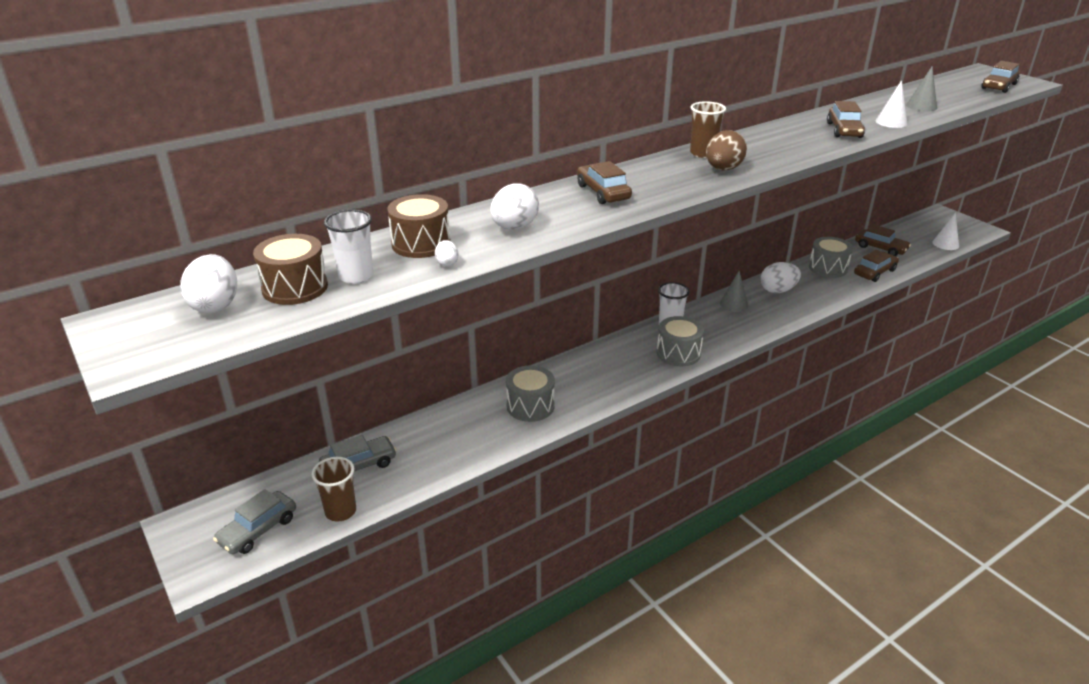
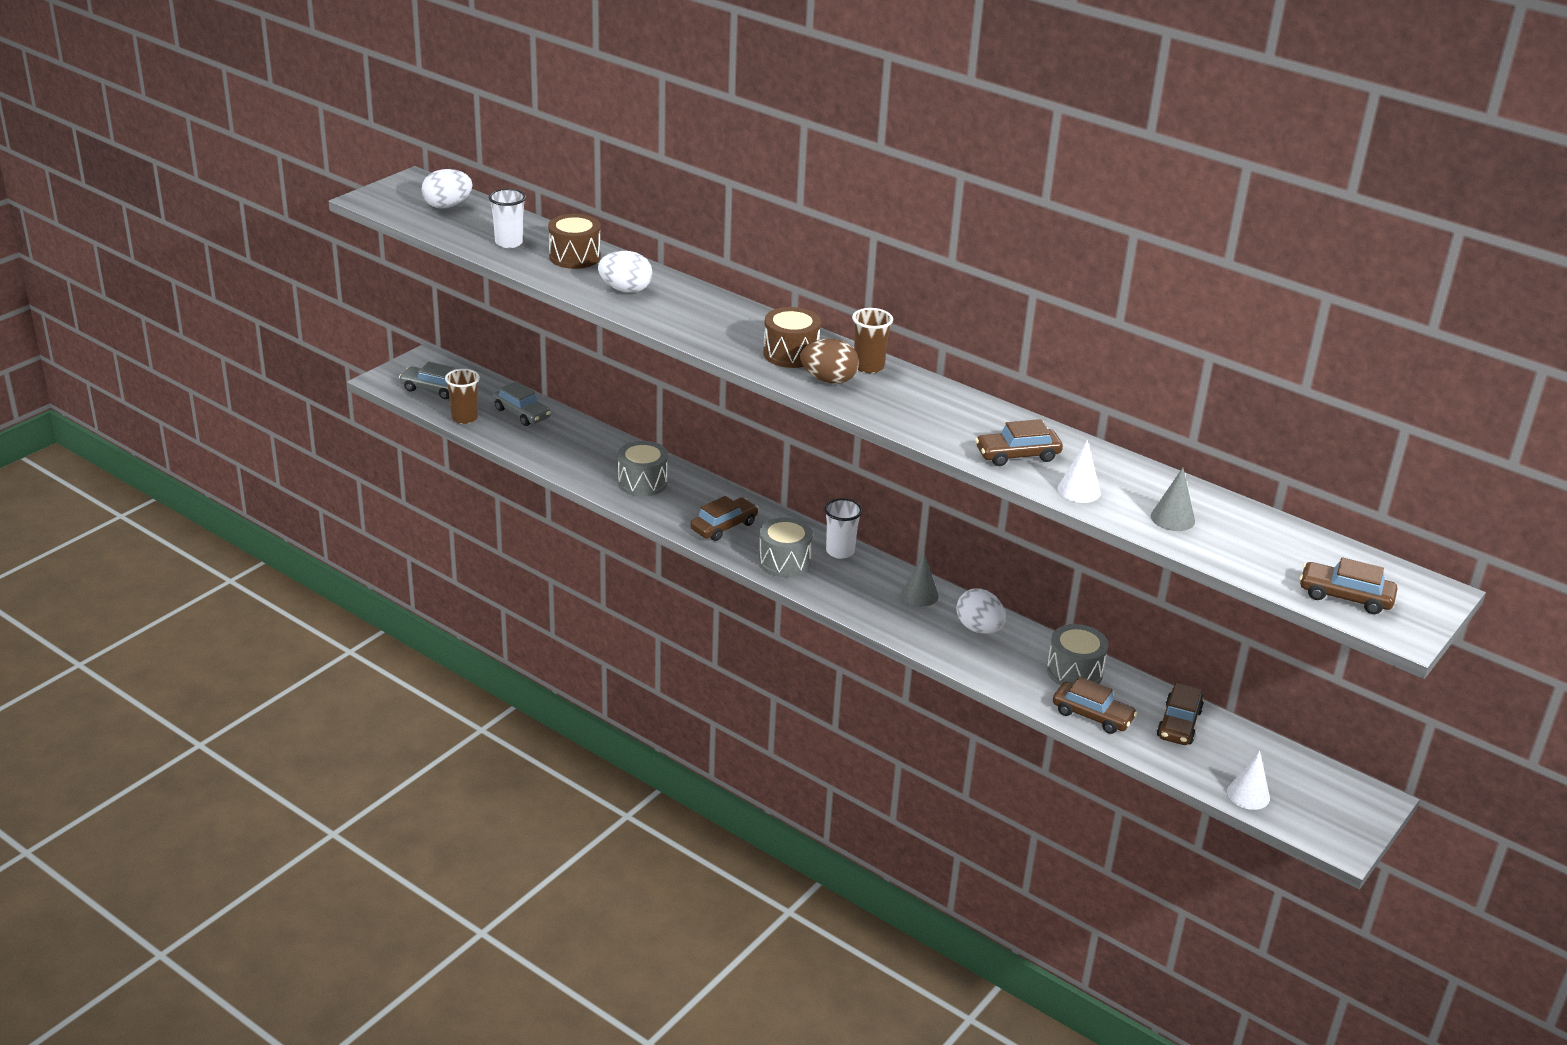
camera: 70 degrees right, 0 degrees up
brown drum [253,234,328,305] -> brown drum moved to [763,307,821,368]
white egg [435,240,458,266] -> none
brown car [577,161,632,204] -> brown car moved to [690,496,759,541]

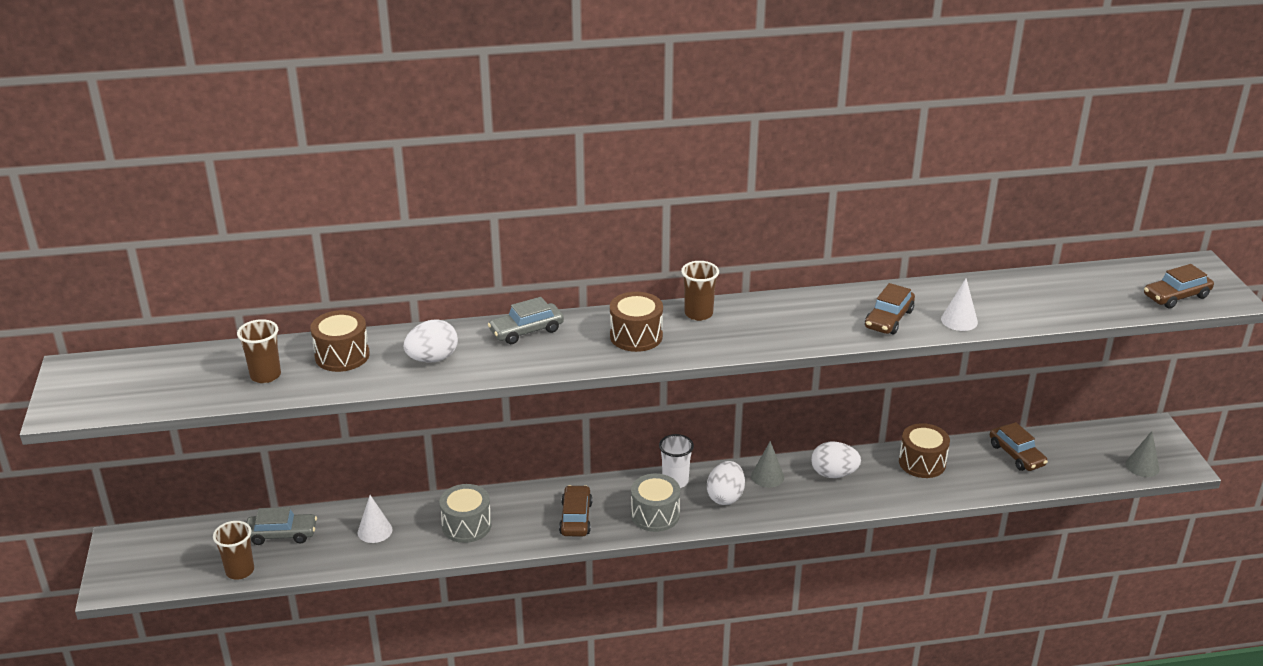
camera: 45 degrees left, 0 degrees up
grey car [399,362,454,399] -> grey car moved to [488,297,564,344]
white egg [422,169,472,208] -> white egg moved to [707,461,745,505]
white cup [489,189,526,248] -> brown cup [237,319,281,383]
brown egg [800,339,859,384] -> none
grey drum [1047,624,1109,686] -> brown drum [899,423,950,478]
brown car [1053,676,1137,734] -> none
grey cone [1151,468,1195,531] -> grey cone moved to [1126,431,1160,477]
white cone [1227,750,1270,810] -> white cone moved to [358,495,392,543]

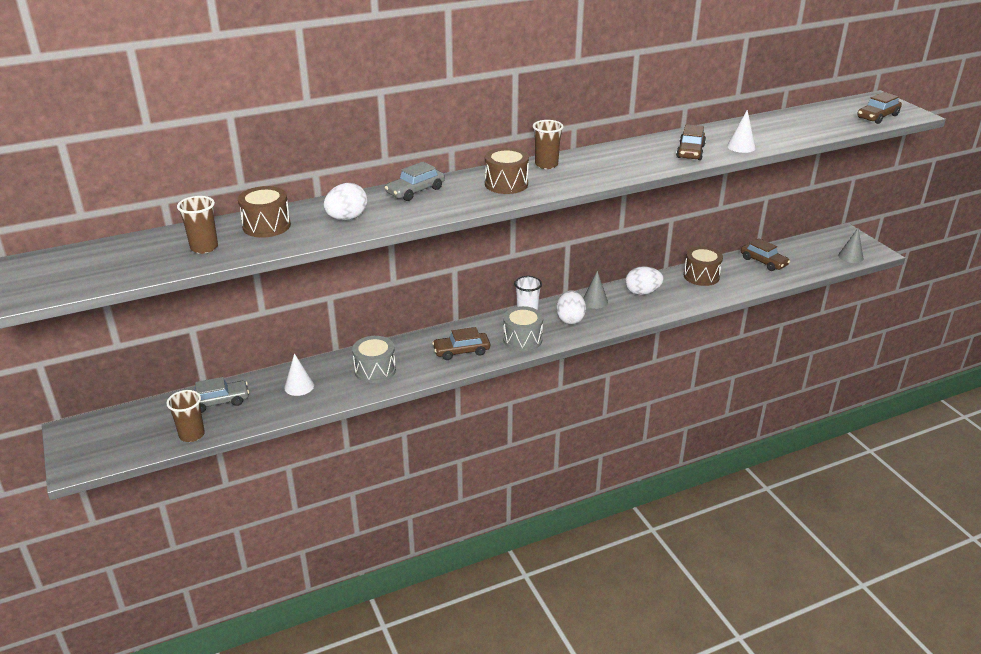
camera: 15 degrees left, 0 degrees up
brown car [559,485,592,537] -> brown car turned 90 degrees counterclockwise [432,327,490,360]

